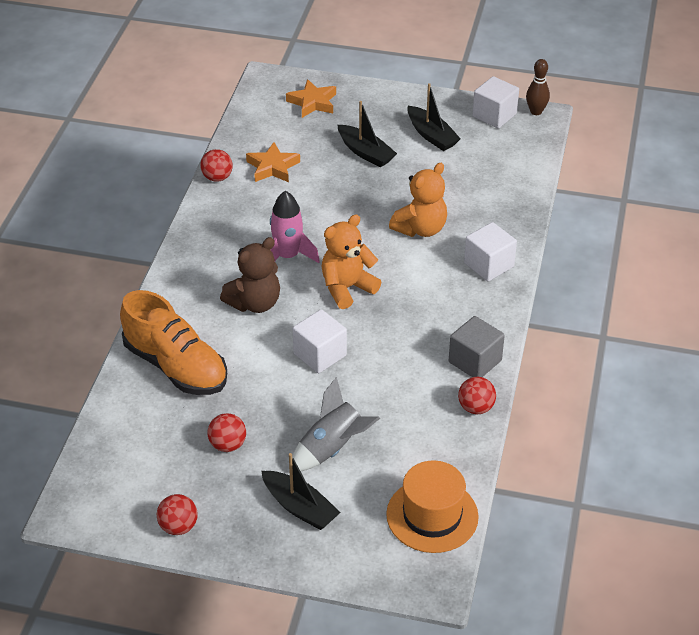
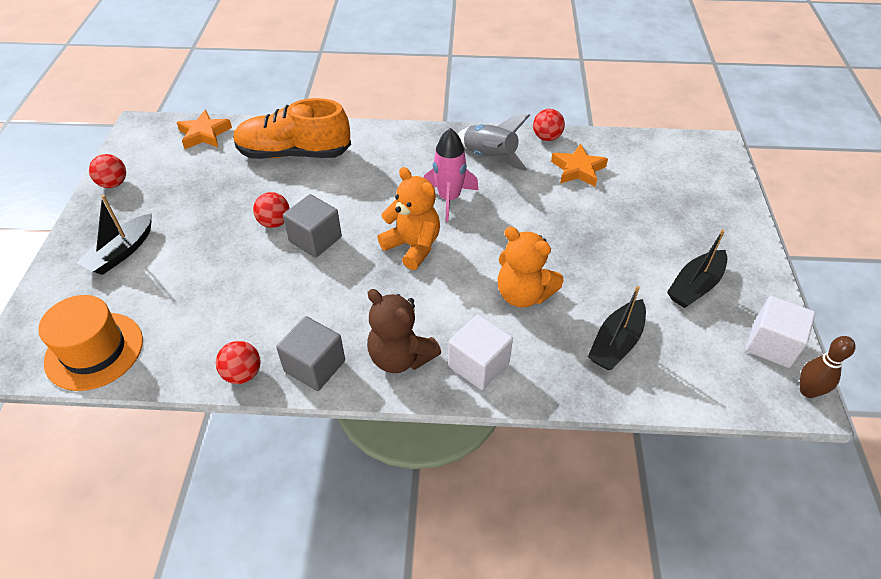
camera: 80 degrees right, 5 degrees up
orange shoe [120,290,227,395] -> orange shoe turned 60 degrees clockwise [233,98,351,159]
red ball [207,413,246,452] -> red ball moved to [253,192,290,228]
brown teddy bear [220,237,280,313] -> brown teddy bear moved to [367,289,441,373]
orange star [286,79,336,118] -> orange star moved to [177,110,232,149]
grey rocket [289,377,380,472] -> grey rocket moved to [458,114,530,171]
white cube [293,309,347,373] -> grey cube [283,194,342,258]
black boat [338,101,397,167] -> black boat moved to [588,286,646,370]

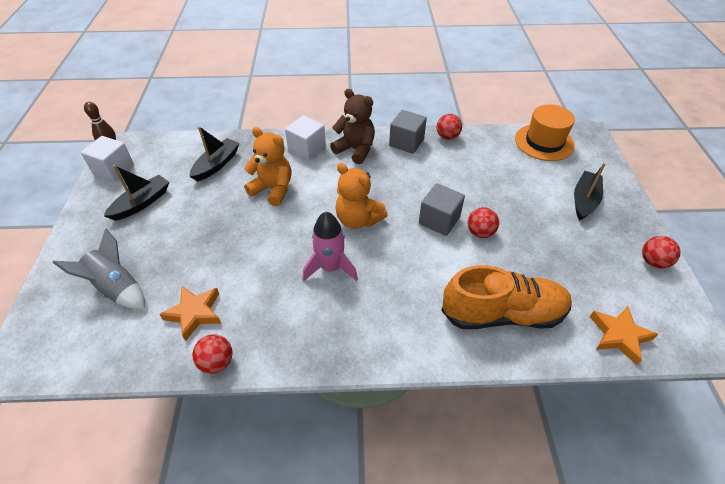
camera: 175 degrees right, 0 degrees up
grey rocket [458,114,530,171] -> grey rocket moved to [53,228,145,310]

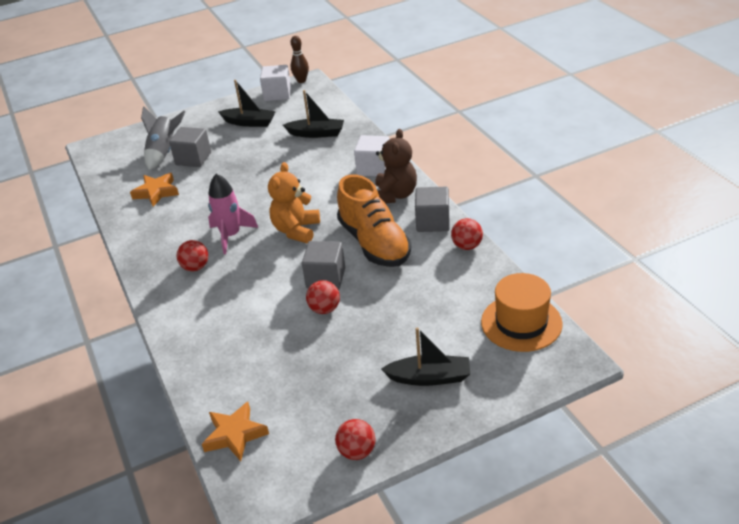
camera: 70 degrees right, 10 degrees down
red ball [192,334,232,374] -> red ball moved to [176,240,208,271]
orange teddy bear [244,127,291,206] -> none
orange shoe [441,265,572,329] -> orange shoe moved to [337,175,411,267]
none -> grey cube [169,127,211,167]

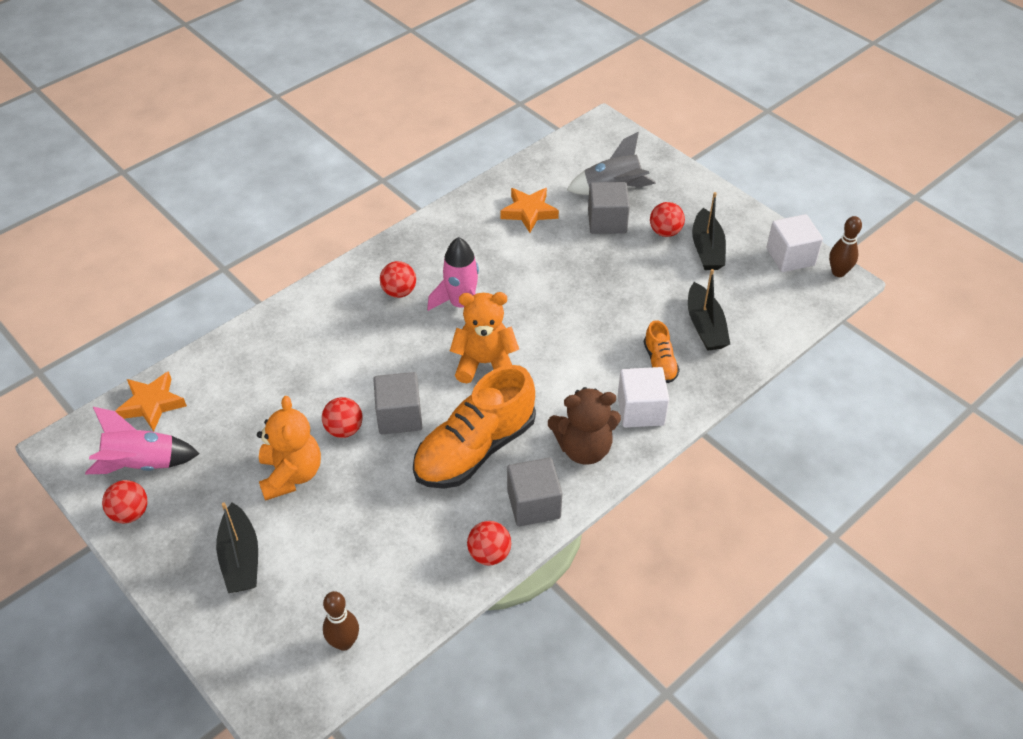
camera: 70 degrees right, 10 degrees up
orange hat [481,273,563,352] -> brown bowling pin [323,591,359,651]
none -> pink rocket [85,407,199,474]
none -> orange teddy bear [257,396,321,501]
none -> orange shoe [644,320,680,383]
none -> red ball [650,202,685,237]

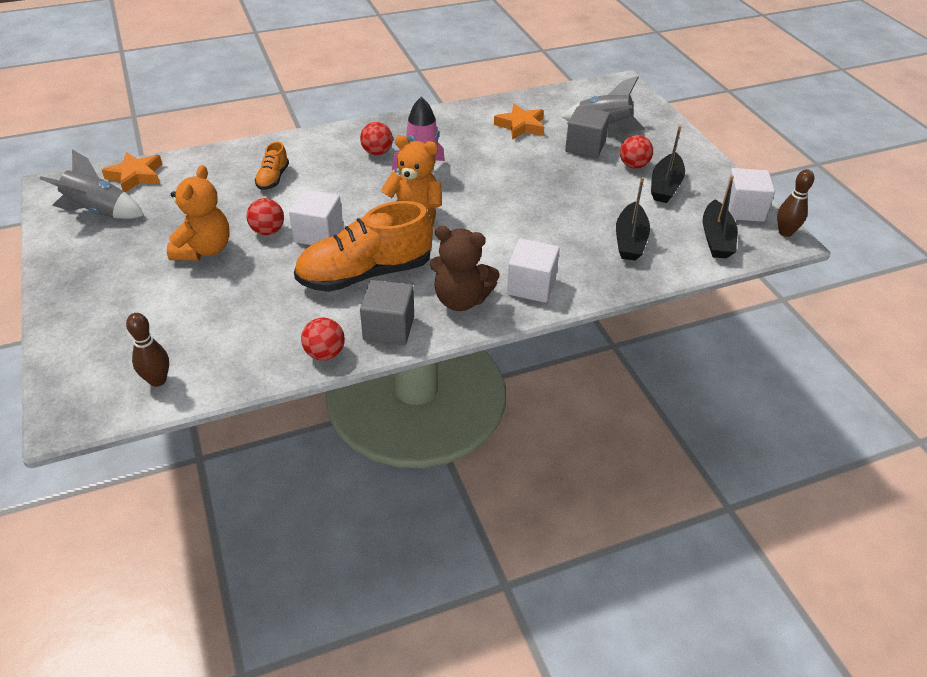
camera: 20 degrees right, 5 degrees down
pink rocket [85,407,199,474] -> grey rocket [39,149,144,219]
red ball [102,480,148,523] -> none
black boat [216,502,258,593] -> black boat moved to [703,175,737,259]
grey cube [373,372,422,434] -> white cube [289,189,343,245]
orange shoe [644,320,680,383] -> orange shoe moved to [255,142,289,190]

